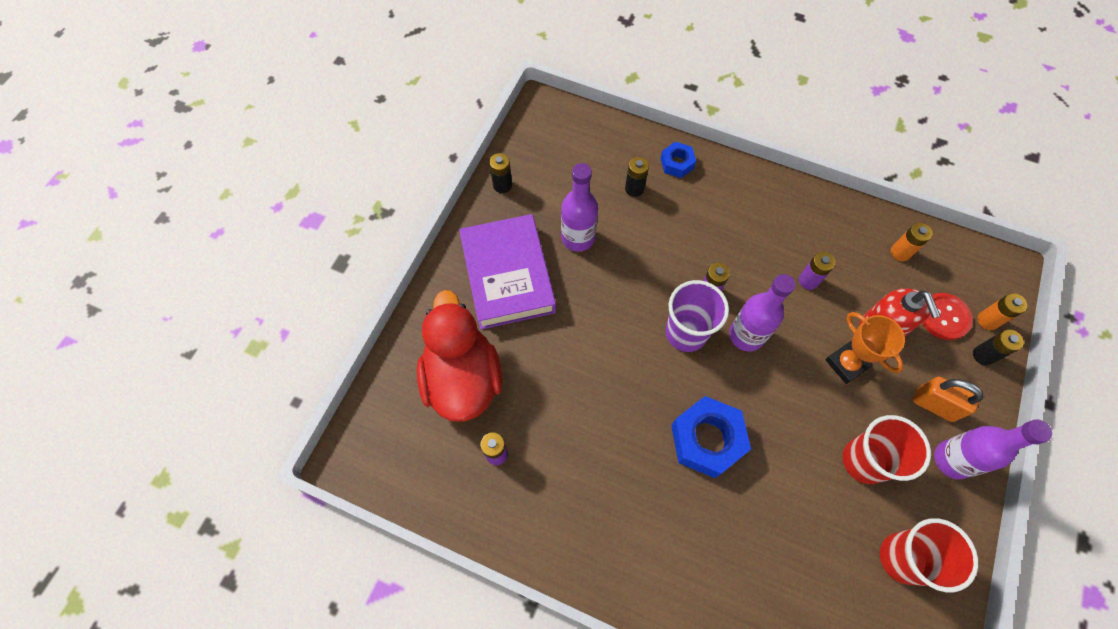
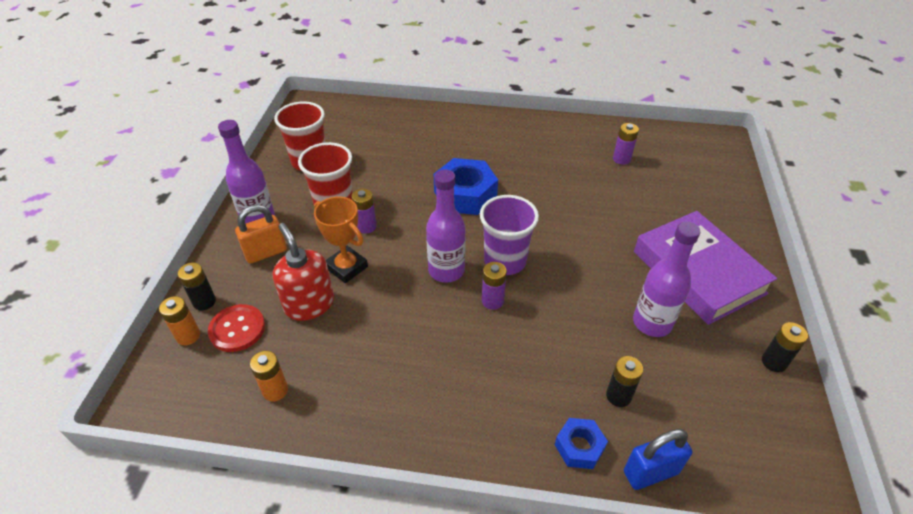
camera: 165 degrees right, 20 degrees down
red duck [417,290,502,422] -> none
purple battery [799,252,835,290] -> purple battery moved to [351,189,377,234]
orange padlock [913,377,984,422] -> orange padlock turned 45 degrees counterclockwise [235,205,287,264]
none -> blue padlock [624,429,692,490]

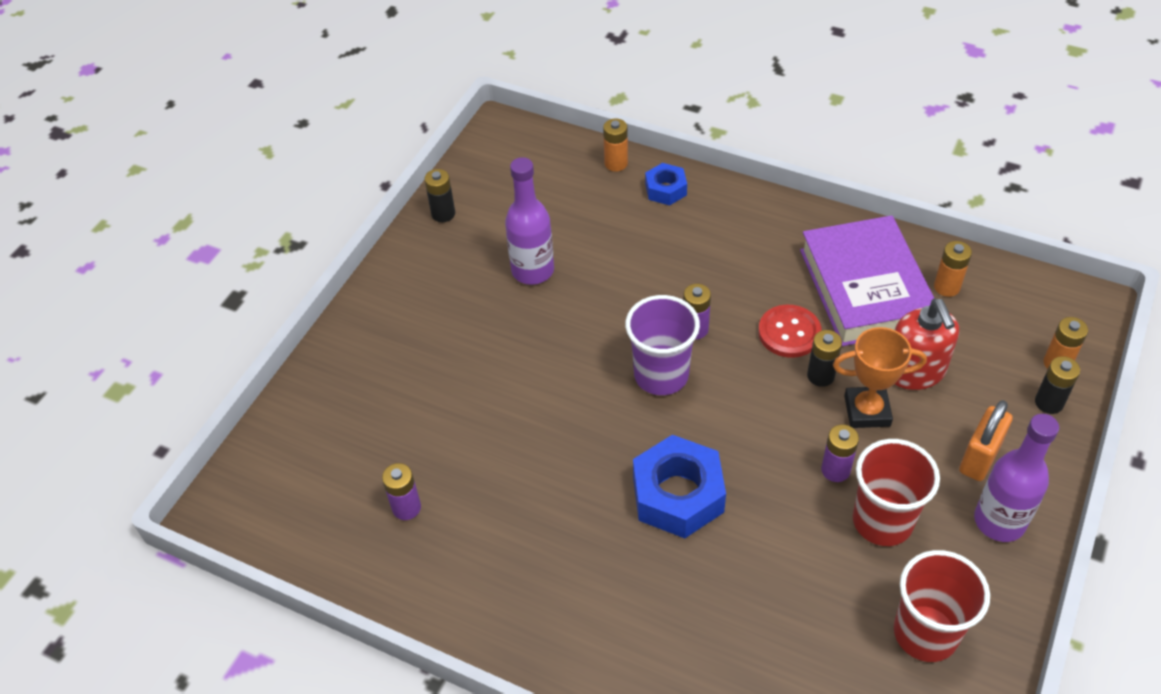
camera: 160 degrees left, 5 degrees up
red button [208,304,265,352] -> red button moved to [758,305,822,358]
orange padlock [235,205,287,264] -> orange padlock turned 45 degrees counterclockwise [959,400,1013,481]
orange trophy [314,196,368,283] -> orange trophy turned 60 degrees counterclockwise [833,327,927,428]
purple bottle [426,169,466,283] -> none
black battery [606,356,643,407] -> black battery moved to [807,330,842,387]
blue padlock [624,429,692,490] -> orange battery [603,118,628,172]
purple book [634,211,777,325] -> purple book moved to [800,215,935,346]

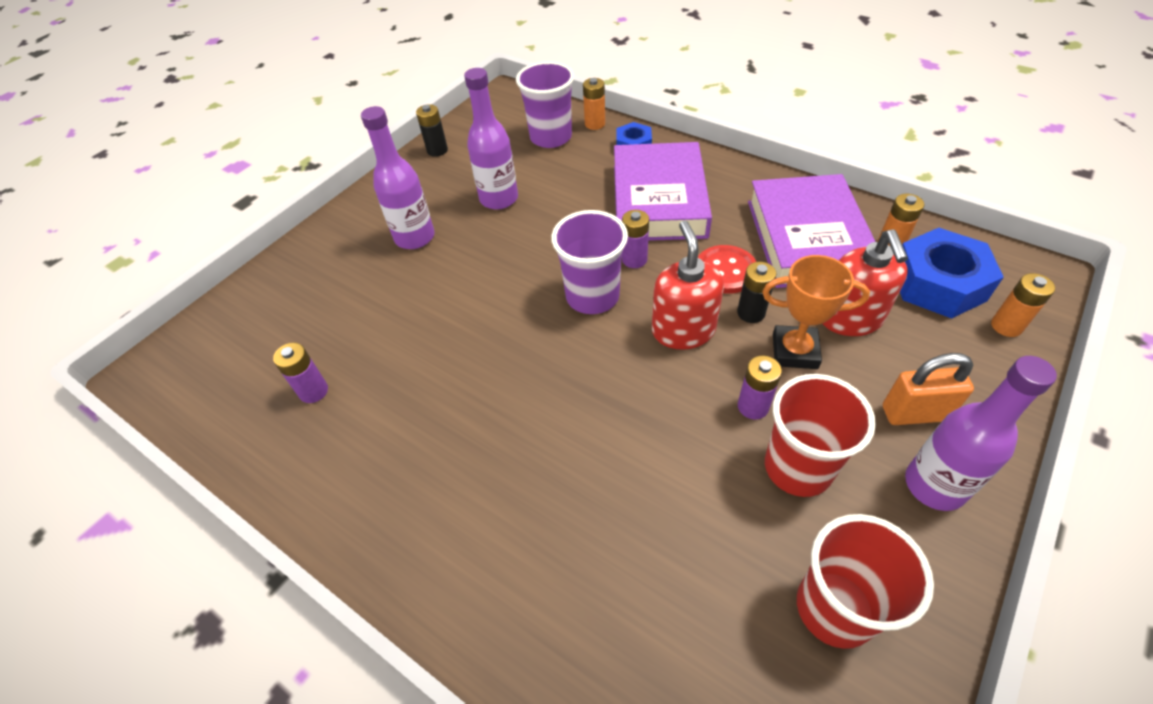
camera: 10 degrees right, 0 degrees up
blue nut [633,435,726,538] -> blue nut moved to [900,228,1004,319]
orange padlock [959,400,1013,481] -> orange padlock turned 45 degrees clockwise [883,353,974,425]
black battery [1035,356,1080,414] -> none
none -> purple bottle [361,106,435,249]
none -> purple cup [516,61,575,148]
none -> purple book [614,142,712,241]
none -> red soap dispenser [652,221,724,349]

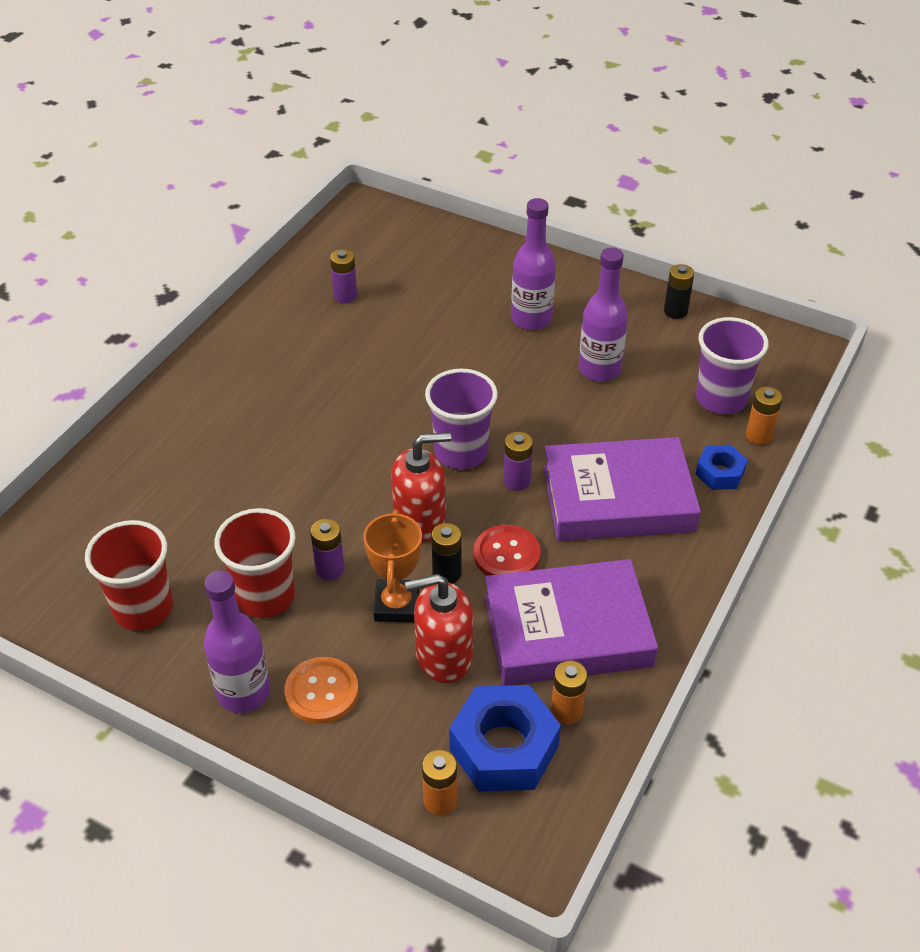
camera: 80 degrees right, 5 degrees down
orange padlock [883,353,974,425] -> orange button [284,657,359,724]

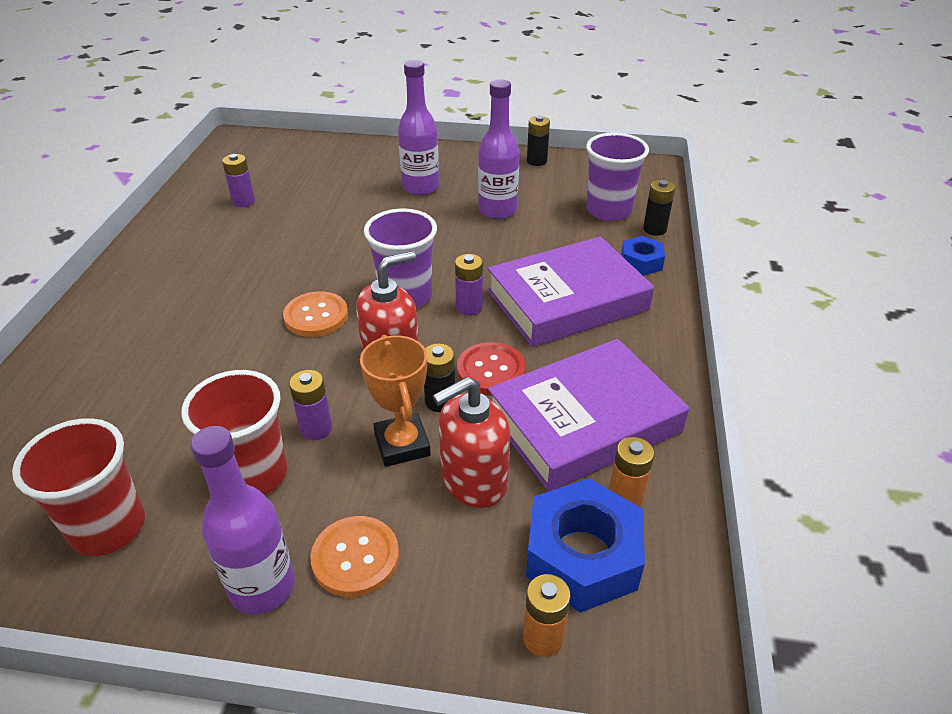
camera: 20 degrees left, 5 degrees down
orange battery [746,387,782,445] -> black battery [643,180,675,236]
none -> orange button [283,291,348,337]

